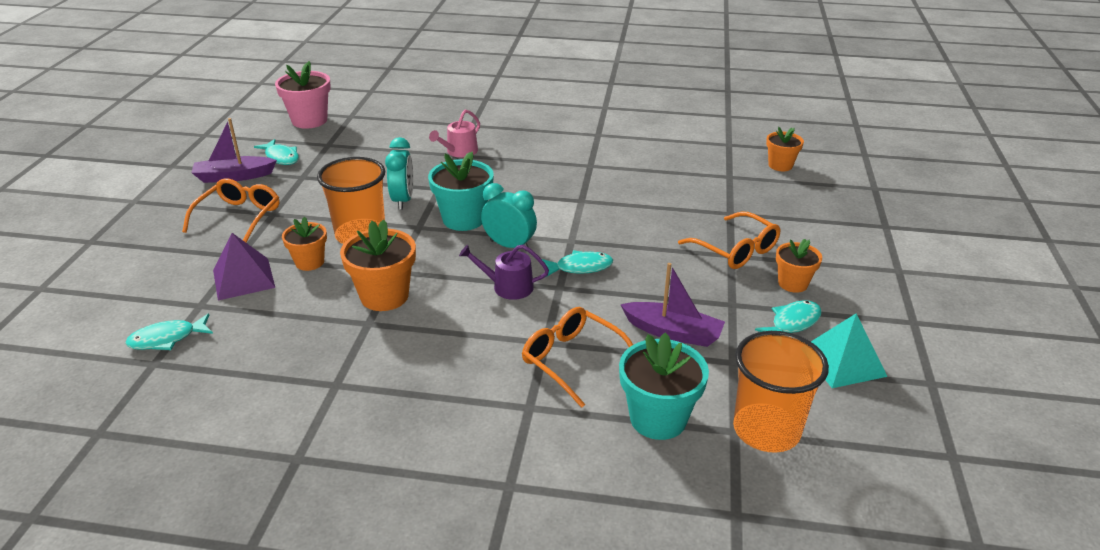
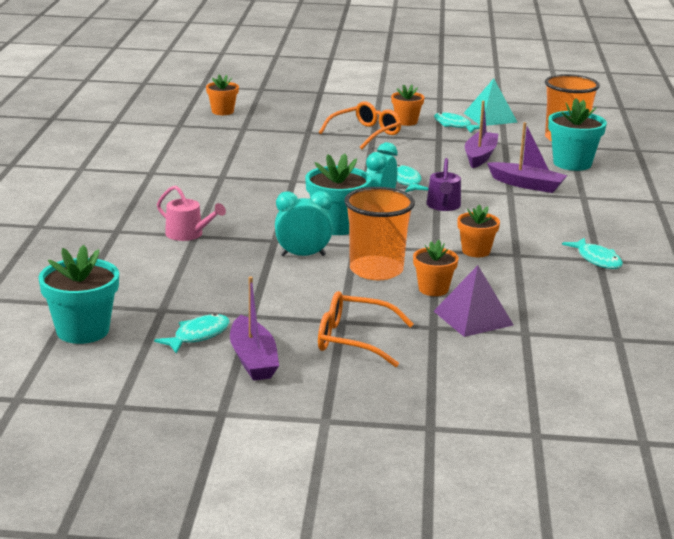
camera: 95 degrees left, 10 degrees down
turquoise fish [125,313,213,350] -> turquoise fish moved to [562,238,623,269]
pink flower pot [275,61,331,129] -> turquoise flower pot [38,245,119,344]
orange flower pot [340,220,416,311] -> orange flower pot [458,205,500,257], size x0.63
orange glasses [522,307,633,408] -> purple boat [487,122,568,193]

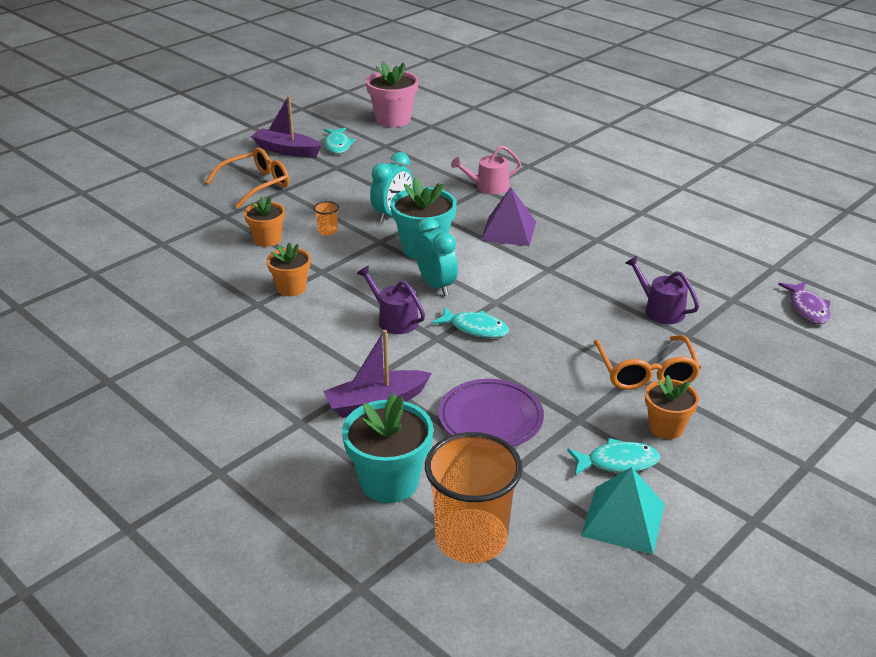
camera: 130 degrees right, 10 degrees up
turquoise flower pot [38,245,119,344] -> pink flower pot [366,61,419,127]
orange flower pot [206,74,239,115] -> purple fish [778,281,831,324]
orange cup [344,187,415,280] -> orange cup [314,201,339,236], size x0.40
purple pyramid [434,265,513,337] -> purple pyramid moved to [480,187,536,246]
purple boat [465,101,498,168] -> purple plate [438,379,544,447]
turquoise fish [562,238,623,269] -> none
none -> purple watering can [626,256,699,324]

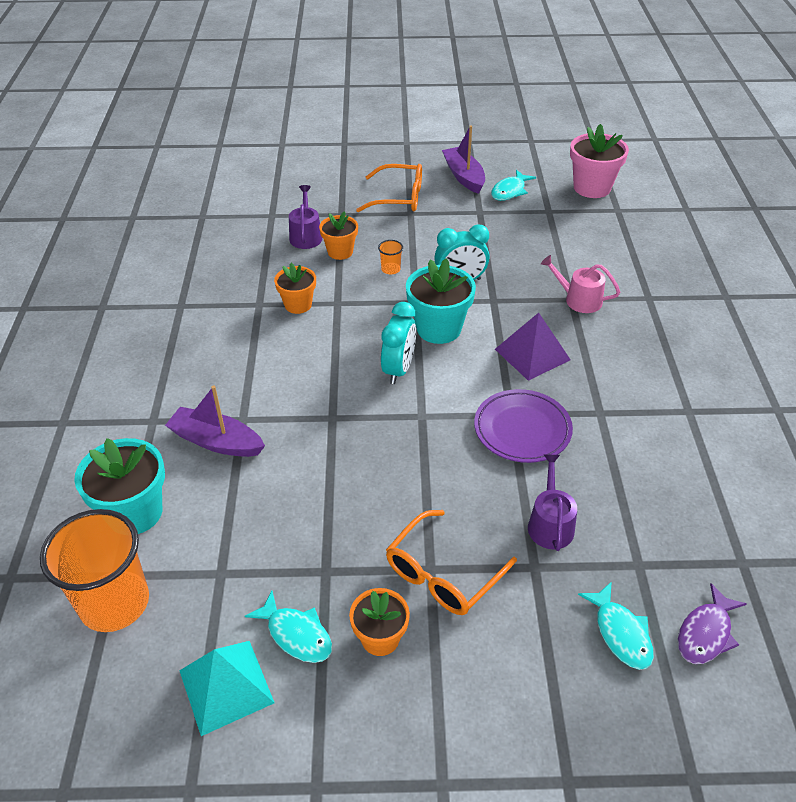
camera: 45 degrees right, 10 degrees up
purple watering can [357,266,425,334] -> purple watering can moved to [289,185,323,249]
turquoise fish [432,306,509,338] -> turquoise fish moved to [578,582,654,670]
purple plate [438,379,544,447] -> purple plate moved to [474,389,573,463]

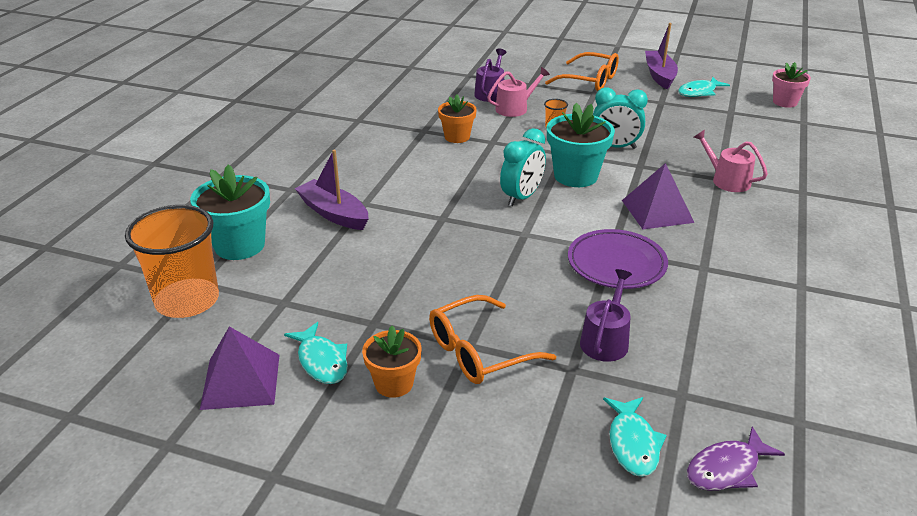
camera: 20 degrees right, 10 degrees down
turquoise pyramid [179,641,275,736] -> purple pyramid [200,326,279,410]
orange flower pot [319,211,358,260] -> pink watering can [487,67,550,117]
pink flower pot [570,124,629,198] -> pink flower pot [772,62,811,108], size x0.63

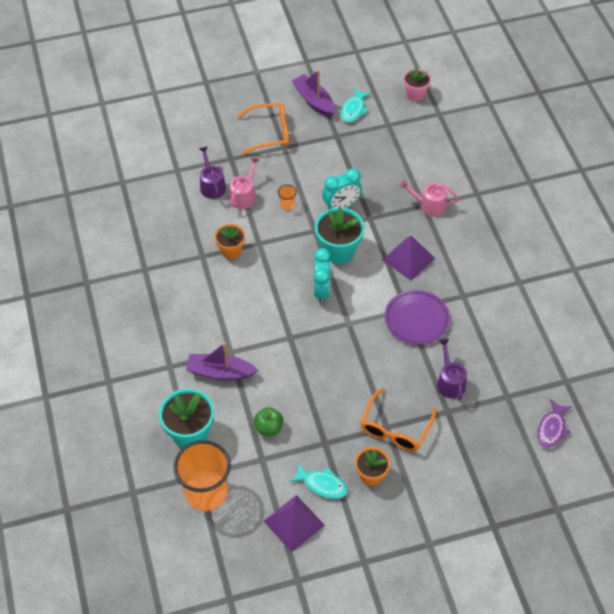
camera: 35 degrees left, 20 degrees up
turquoise fish [603,397,667,477] -> none
none -> green apple [254,407,284,436]

